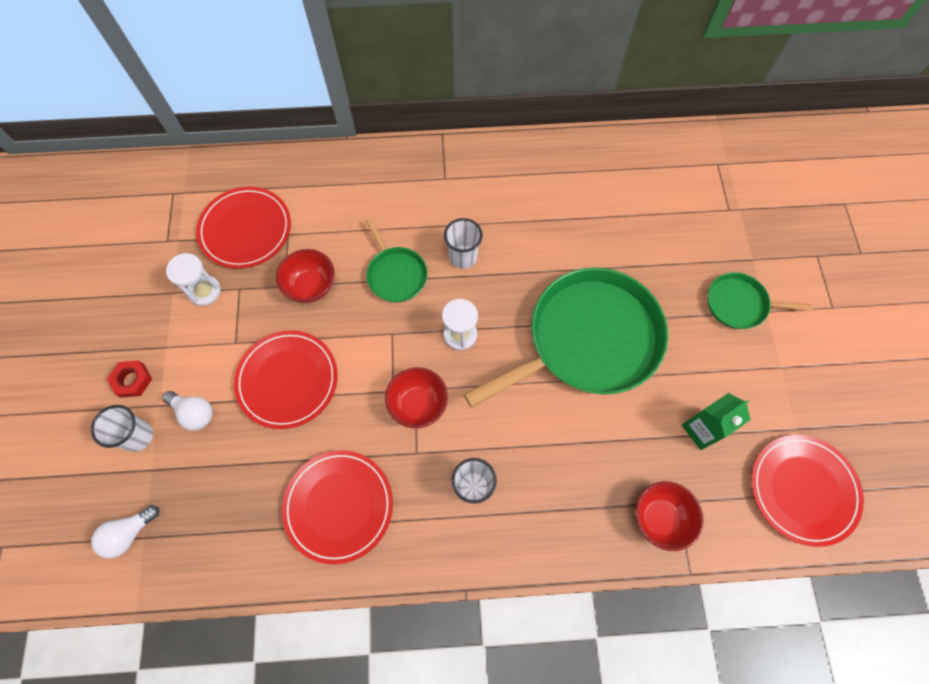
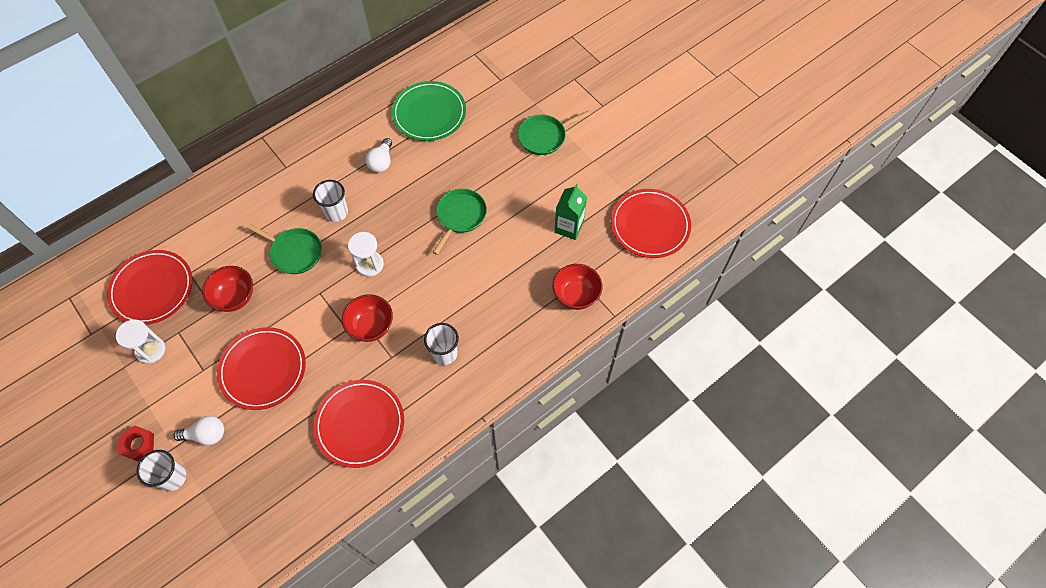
camera: 35 degrees left, 5 degrees down
white light bulb [91,505,159,558] -> white light bulb moved to [366,138,392,173]
green pan [464,267,668,408] -> green pan [433,189,487,255], size x0.47
none -> green plate [392,81,466,141]

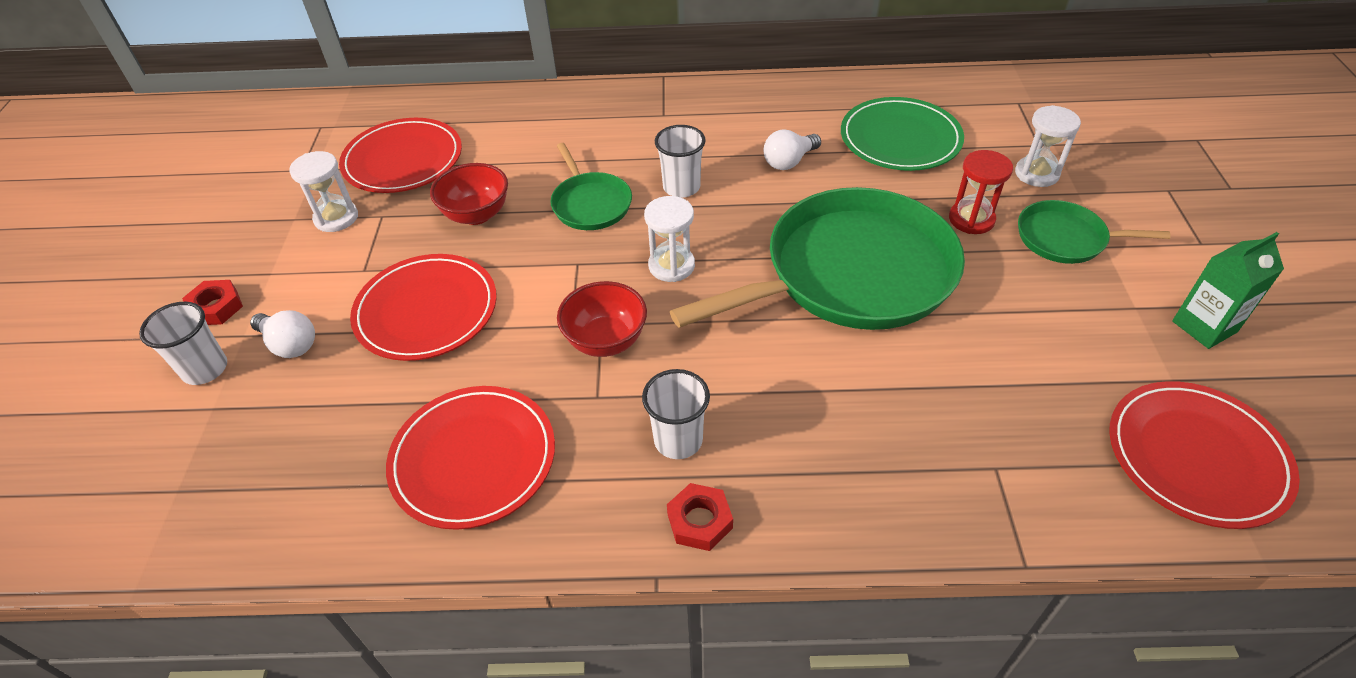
camera: 40 degrees right, 15 degrees down
green pan [433,189,487,255] -> green pan [670,187,965,330], size x2.12
red bowl [553,264,602,310] -> none
green carton [554,184,587,240] -> green carton moved to [1172,232,1284,349]
none -> red nut [667,483,733,551]
none -> red hourglass [949,150,1013,234]
none -> white hourglass [1015,105,1081,187]

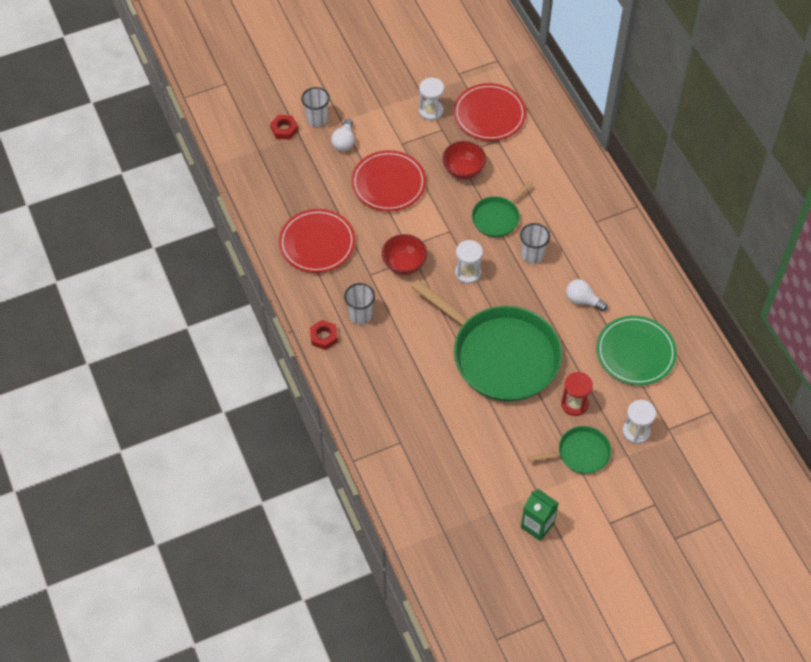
camera: 65 degrees right, 10 degrees up
red nut [182,280,243,325] -> red nut moved to [270,115,298,140]
green pan [1018,200,1171,264] -> green pan turned 90 degrees clockwise [527,426,611,474]
red plate [1109,381,1300,529] -> none

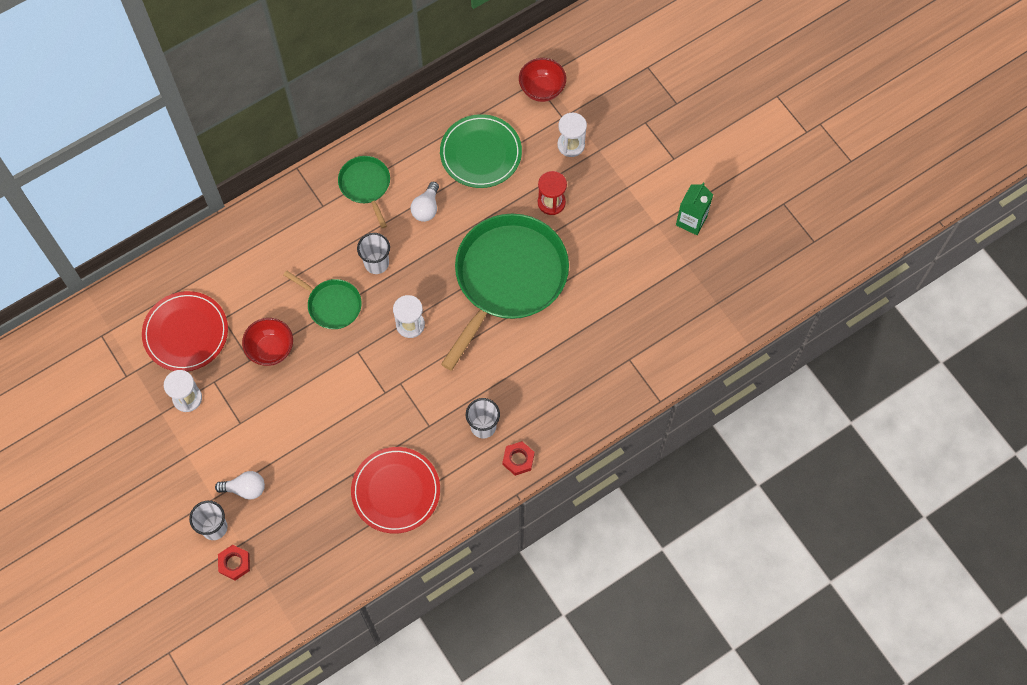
camera: 100 degrees left, 10 degrees up
red plate [351,150,426,212] -> none
red bowl [382,234,427,275] -> red bowl moved to [519,58,566,102]
green pan [527,426,611,474] -> green pan moved to [338,156,390,228]

